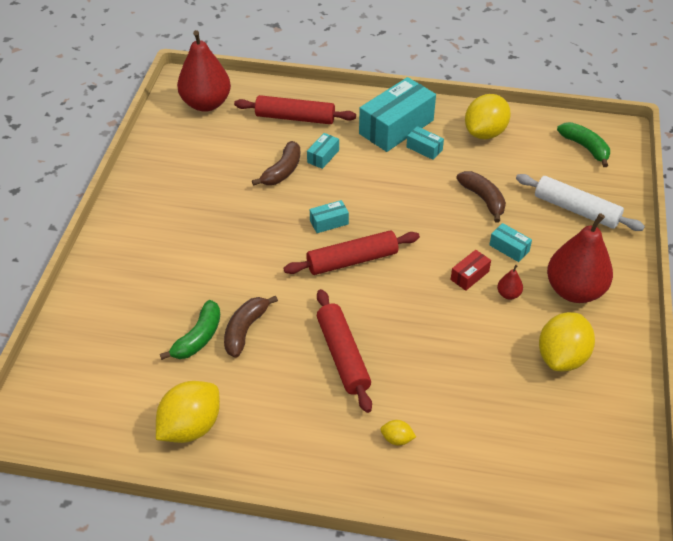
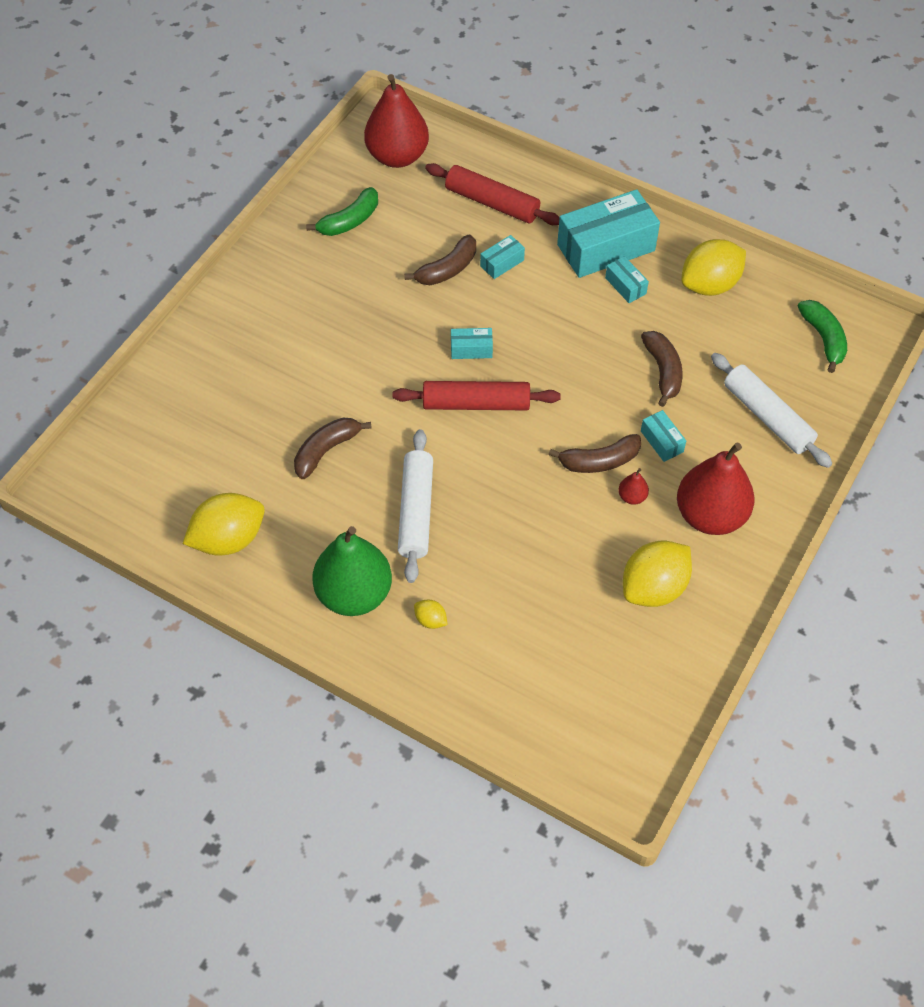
camera: 20 degrees right, 10 degrees up
green banana [160,300,220,360] -> green banana moved to [306,187,378,236]
red rolling pin [317,289,372,413] -> white rolling pin [398,429,433,583]
red box [450,250,491,291] -> brown banana [549,434,641,473]
none -> green pear [312,526,392,616]

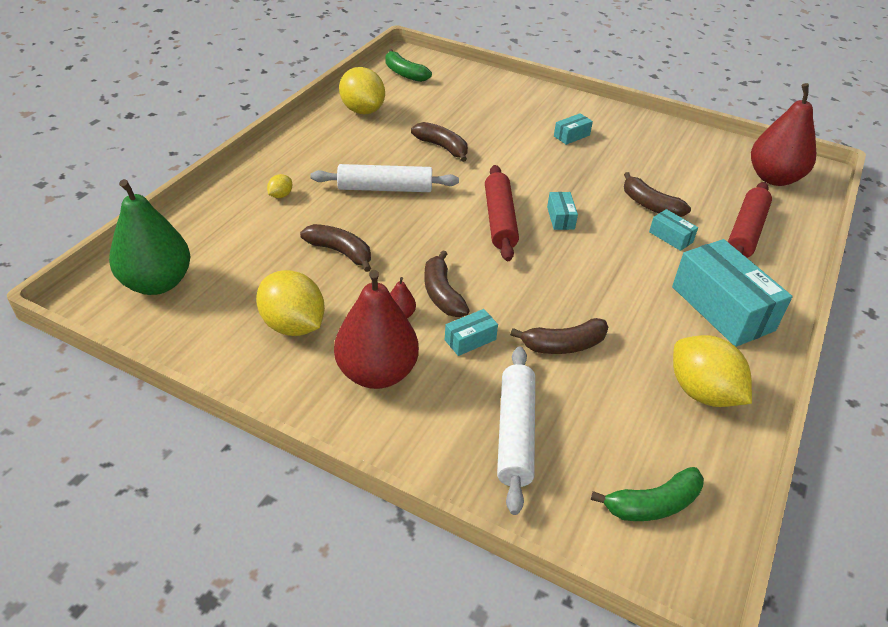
camera: 85 degrees right, 15 degrees down
green banana [306,187,378,236] -> green banana moved to [385,49,432,82]
green pear [312,526,392,616] -> green pear moved to [109,179,190,295]
turquoise box [605,256,649,303] -> turquoise box moved to [554,113,593,145]
white rolling pin [711,353,832,468] -> white rolling pin turned 45 degrees counterclockwise [497,347,535,515]
none -> brown banana [300,224,371,272]

